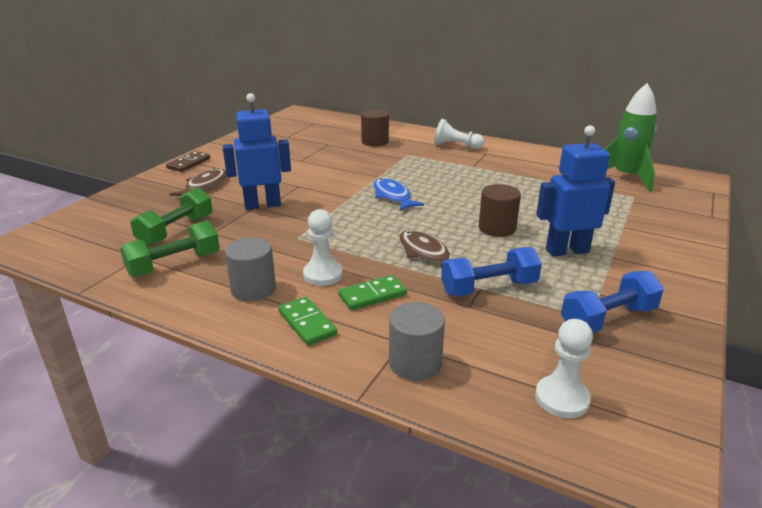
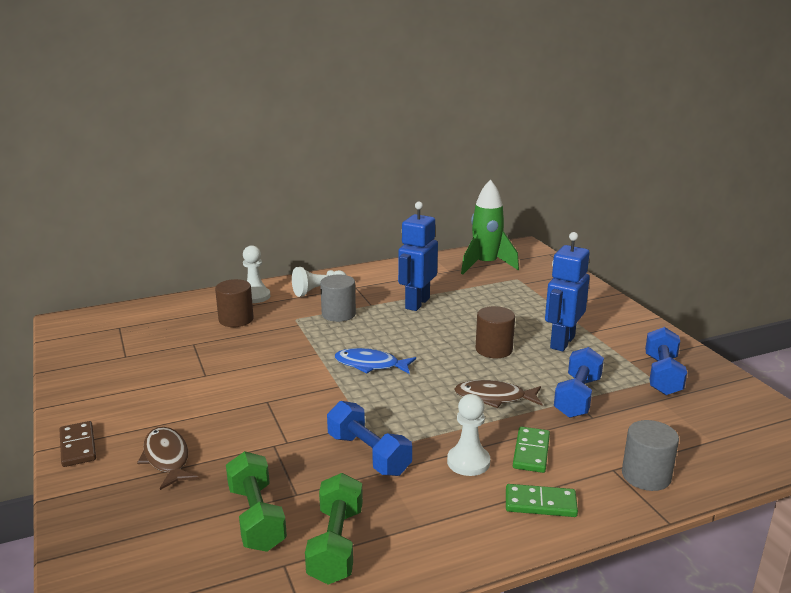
camera: 50 degrees left, 5 degrees down
blue robot [223,93,291,210] -> blue robot moved to [398,202,438,311]
grey cylinder [225,237,276,301] -> grey cylinder moved to [320,275,356,322]
white pawn [535,319,593,419] -> white pawn moved to [243,245,270,303]
none -> blue dumbbell [327,401,412,476]

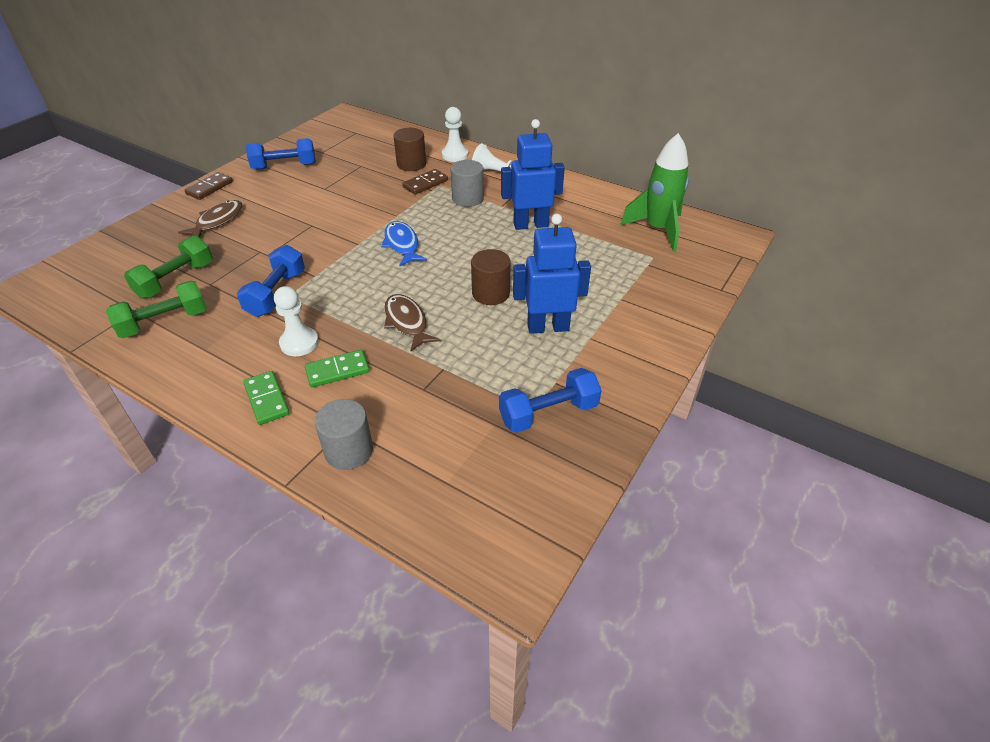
camera: 55 degrees right, 20 degrees up
blue dumbbell [554,347,604,418] -> blue dumbbell moved to [246,138,316,170]
none -> brown domino [402,169,448,195]

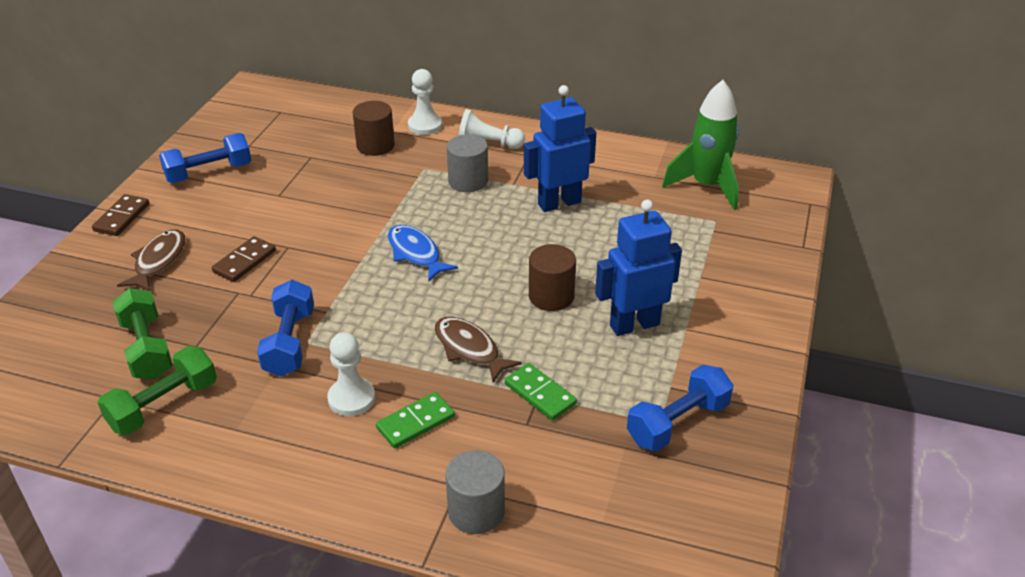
camera: 15 degrees left, 5 degrees down
green dumbbell [124,236,213,299] -> green dumbbell turned 45 degrees counterclockwise [113,288,173,380]
green domino [243,371,290,425] -> green domino moved to [505,363,577,421]
brown domino [402,169,448,195] -> brown domino moved to [212,236,276,282]

